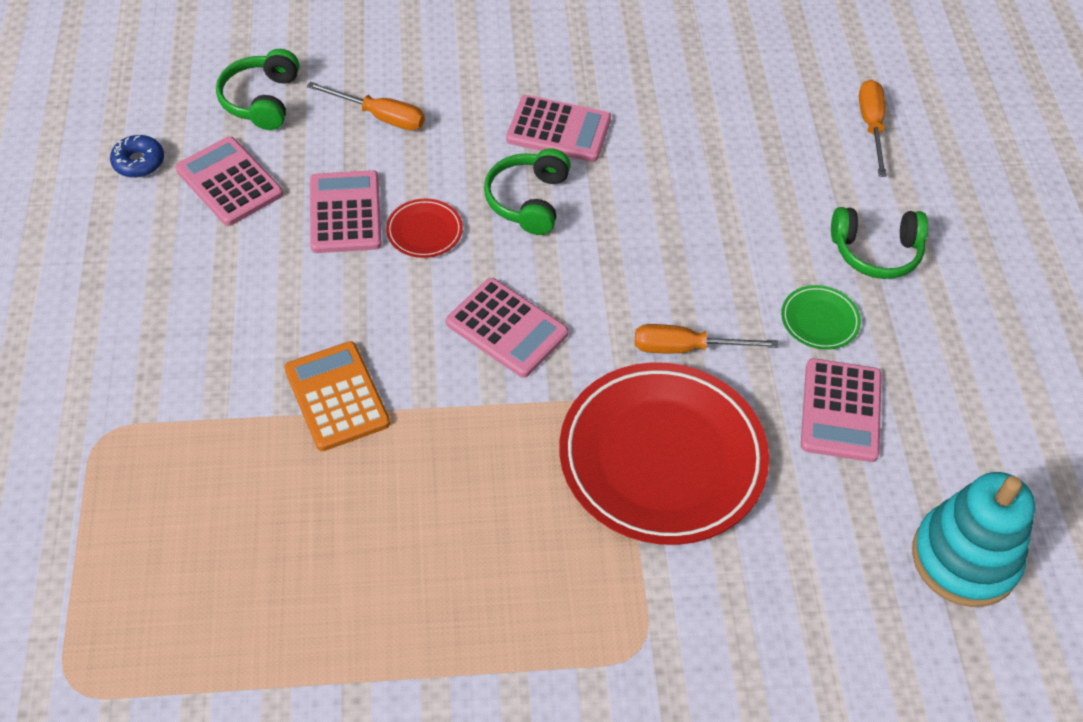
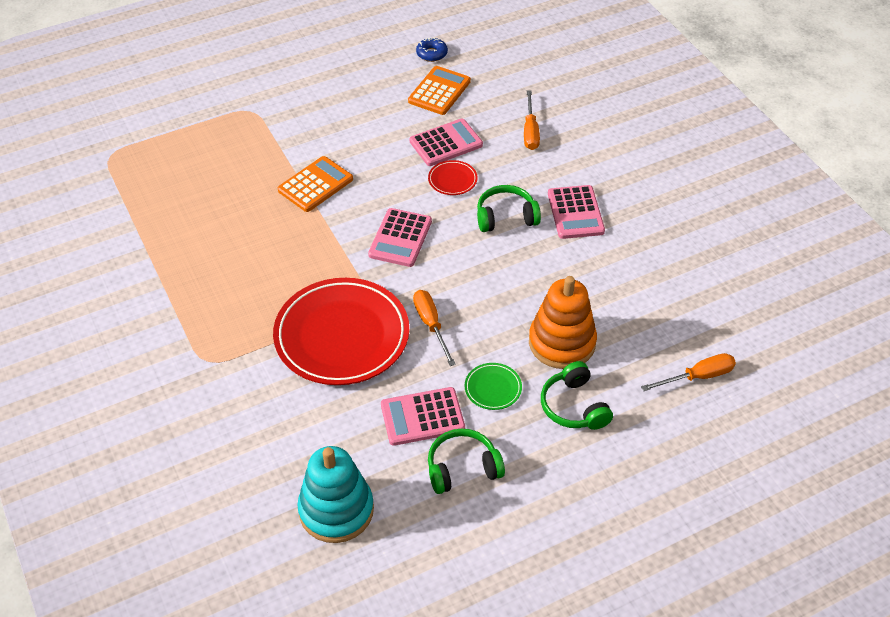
camera: 70 degrees right, 5 degrees down
pink calculator [175,136,283,226] -> orange calculator [408,66,471,115]
green headphones [216,49,299,130] -> green headphones moved to [428,429,505,494]
none -> orange stacking toy [529,276,597,369]

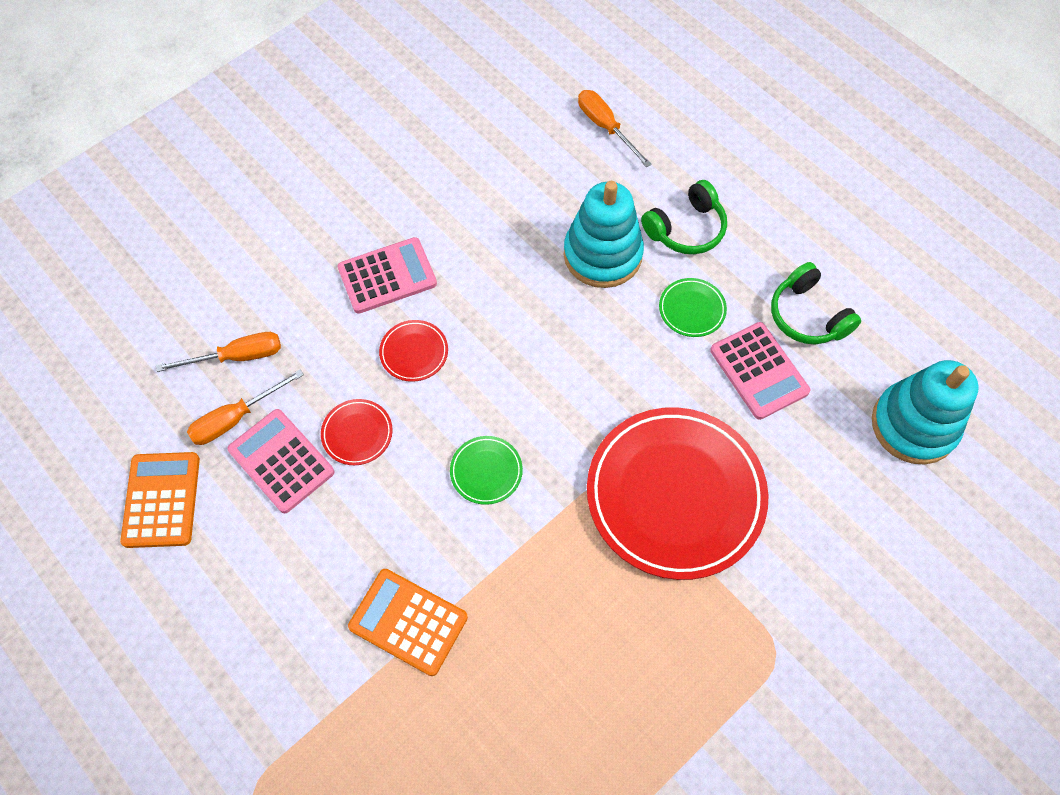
camera: 105 degrees left, 15 degrees up
pink calculator [368,208,432,267] -> green plate [450,436,523,505]
orange calculator [408,66,471,115] -> orange calculator turned 75 degrees clockwise [120,452,200,548]
orange screwdriver [413,290,456,366] -> orange screwdriver moved to [187,370,304,445]
blue donut [416,37,448,62] -> none
green headphones [477,185,541,232] -> red plate [379,320,448,382]
orange stacking toy [529,276,597,369] -> turquoise stacking toy [564,181,644,288]

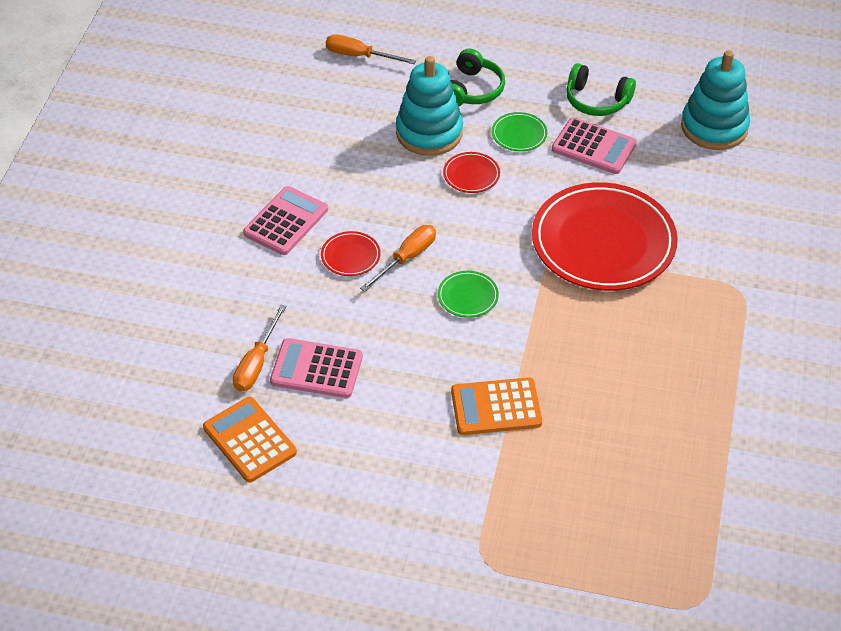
camera: 35 degrees left, 15 degrees down
orange screwdriver [156,332,281,372] -> orange screwdriver moved to [360,225,436,292]
red plate [321,399,393,465] -> red plate moved to [443,152,500,193]

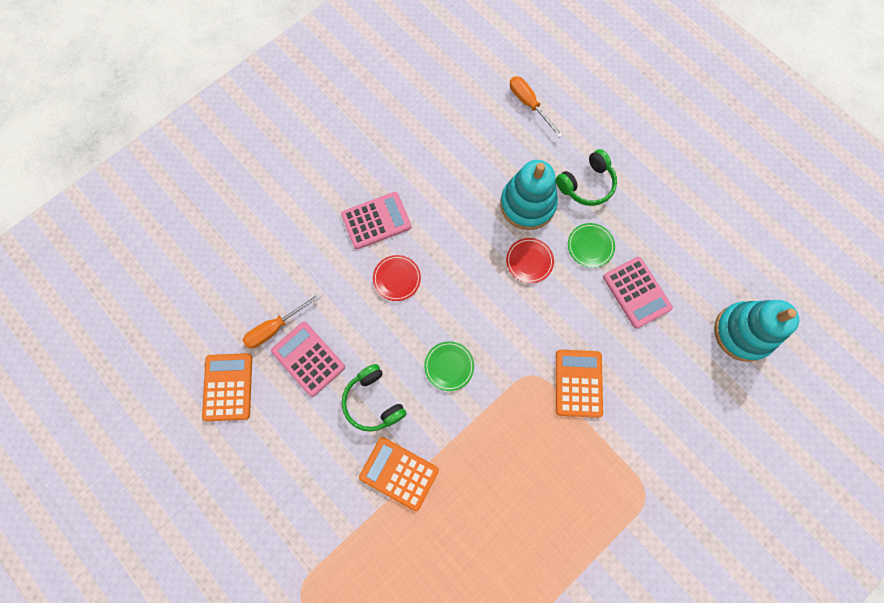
camera: 35 degrees right, 25 degrees up
orange screwdriver [360,225,436,292] -> none
red plate [532,182,678,291] -> orange calculator [556,350,603,418]
green headphones [566,63,636,116] -> green headphones moved to [341,364,407,432]

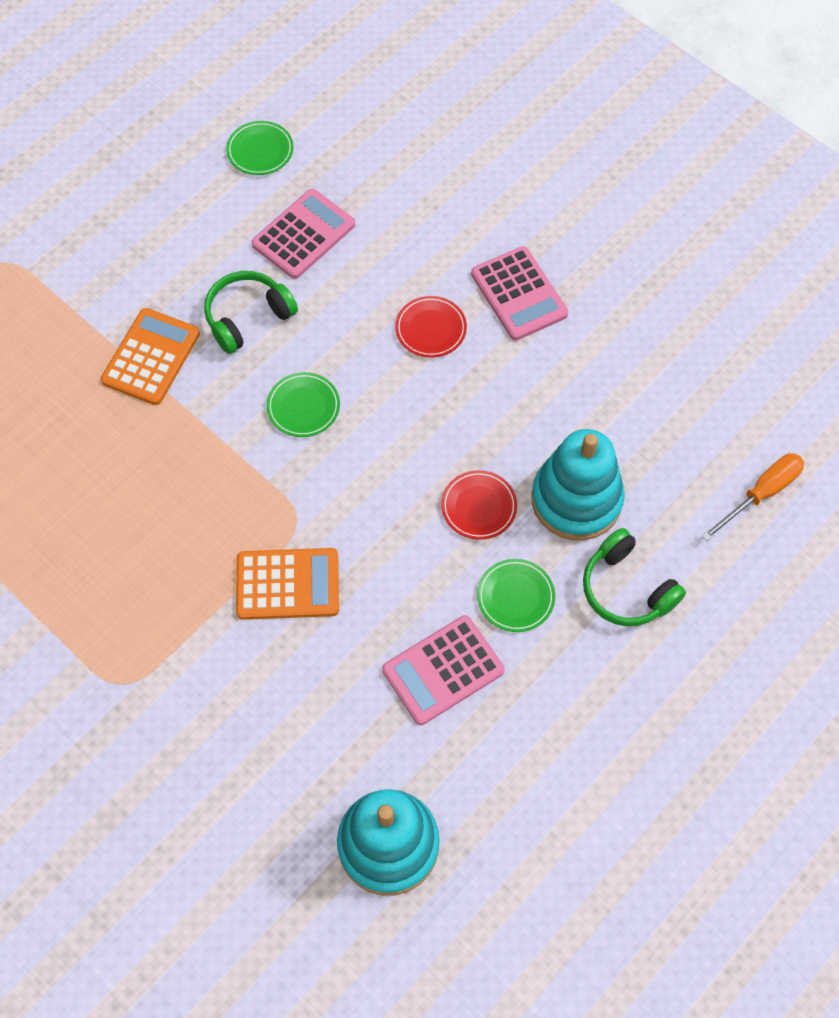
camera: 85 degrees right, 10 degrees down
orange calculator [202,353,252,421] -> green plate [226,121,293,175]
orange screwdriver [243,293,321,348] -> none

